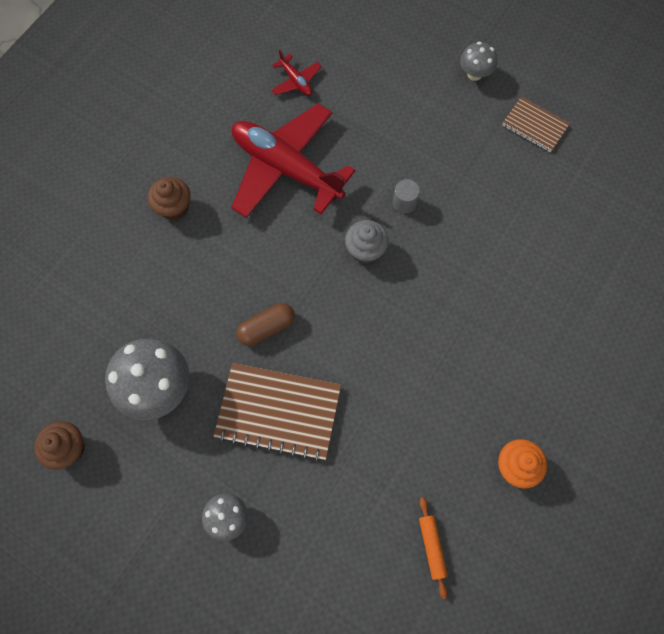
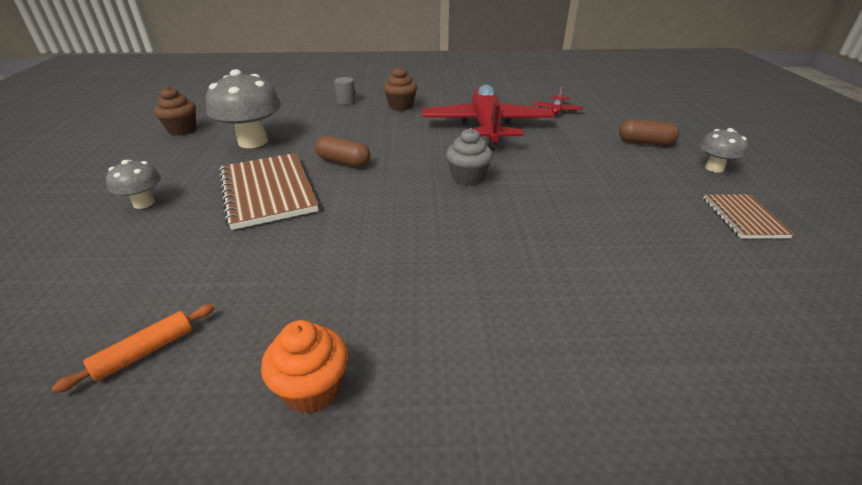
camera: 55 degrees right, 35 degrees down
grey cylinder [393,179,420,213] -> grey cylinder moved to [334,77,356,104]
none -> brown capsule [619,119,679,145]

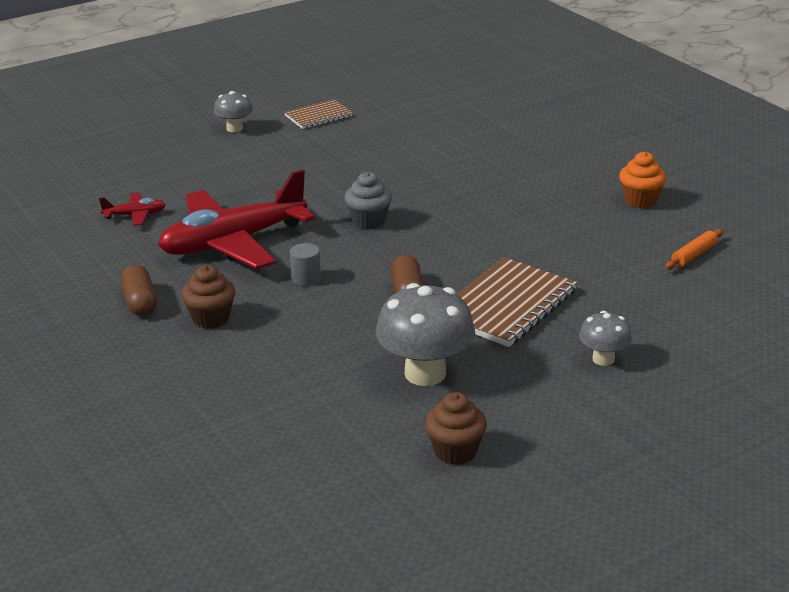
camera: 120 degrees left, 5 degrees down
orange rolling pin [52,304,215,393] -> orange rolling pin turned 60 degrees counterclockwise [665,229,724,270]
grey cylinder [334,77,356,104] -> grey cylinder moved to [290,243,321,286]
brown capsule [619,119,679,145] -> brown capsule moved to [121,265,157,316]

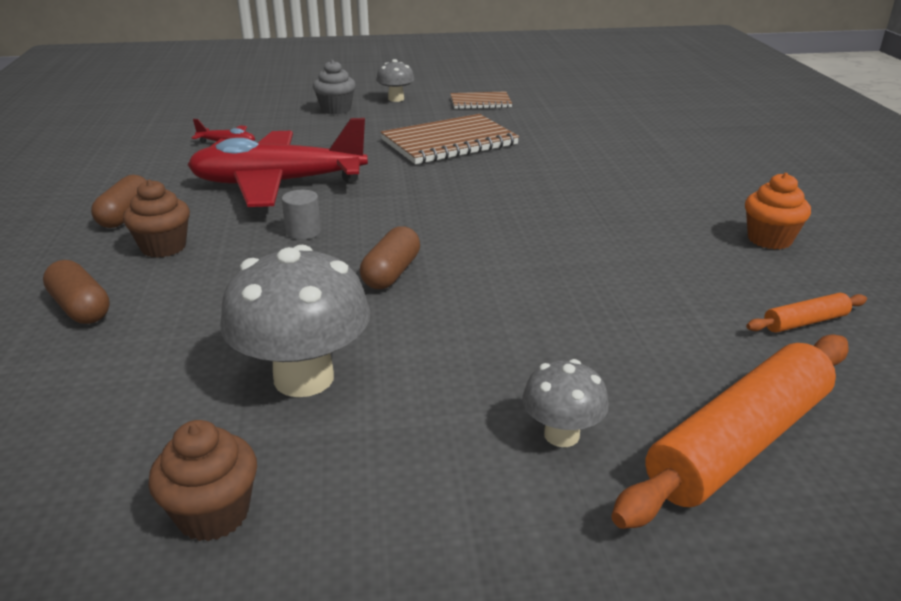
camera: 25 degrees right, 0 degrees up
grey cupcake [344,172,392,229] -> grey cupcake moved to [313,60,356,114]
brown notebook [457,257,577,347] -> brown notebook moved to [381,114,519,164]
none -> brown capsule [43,260,110,324]
none -> orange rolling pin [611,334,849,529]

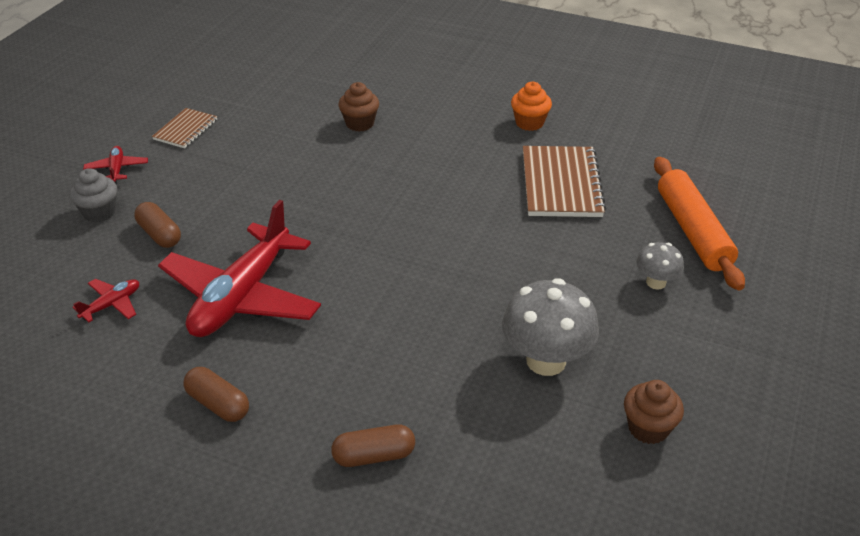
camera: 60 degrees left, 10 degrees up
brown cupcake [123,180,190,258] -> brown cupcake moved to [338,82,379,132]
grey cylinder [282,190,321,240] -> none
brown capsule [360,226,420,289] -> brown capsule moved to [134,202,181,248]
grey mushroom [376,59,415,102] -> red plane [83,146,148,185]
brown notebook [381,114,519,164] -> brown notebook moved to [523,146,606,217]
orange rolling pin [746,293,867,333] -> none

